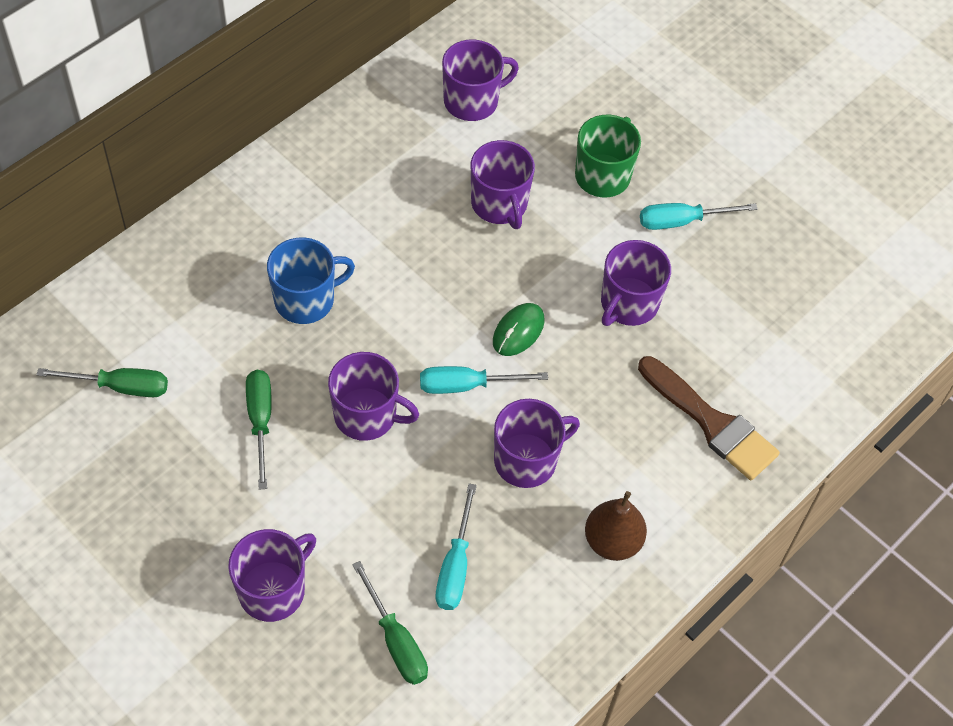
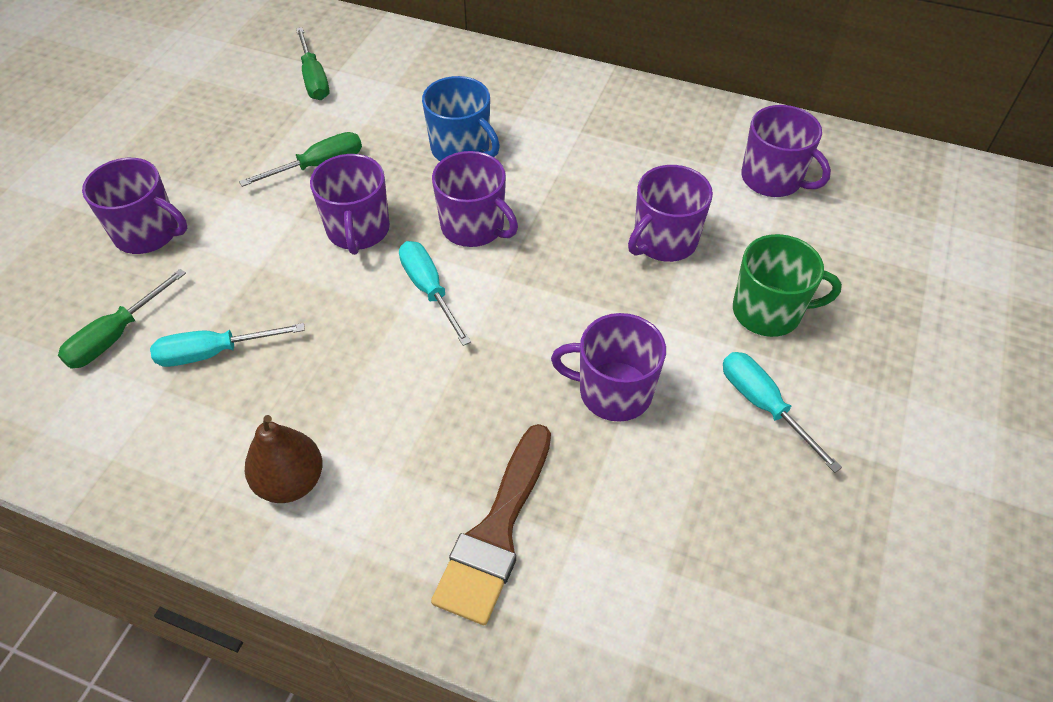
camera: 70 degrees right, 5 degrees down
green mouse [493,303,545,356] -> none
purple mug [494,399,580,488] -> purple mug moved to [432,151,518,247]

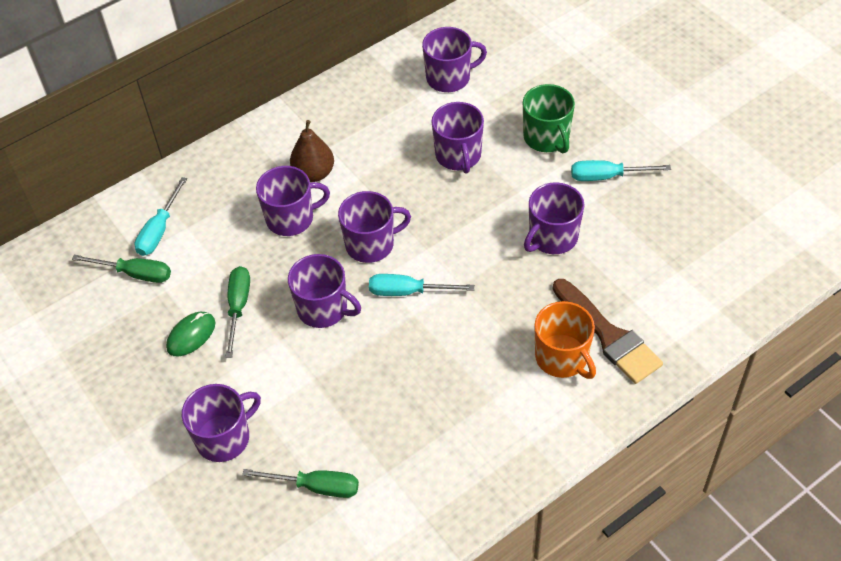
camera: 55 degrees left, 0 degrees up
green screwdriver [58,269,186,369] -> green screwdriver turned 60 degrees counterclockwise [242,469,359,498]
turquoise screwdriver [150,323,305,367] -> turquoise screwdriver moved to [134,177,187,256]
brown pear [245,415,323,503] -> brown pear moved to [290,120,334,182]
blue mug [422,76,500,161] -> purple mug [256,166,330,236]
green mug [733,234,842,337] -> green mug turned 120 degrees clockwise [523,84,575,153]
none -> green mouse [166,312,216,356]
none -> orange mug [534,301,596,379]

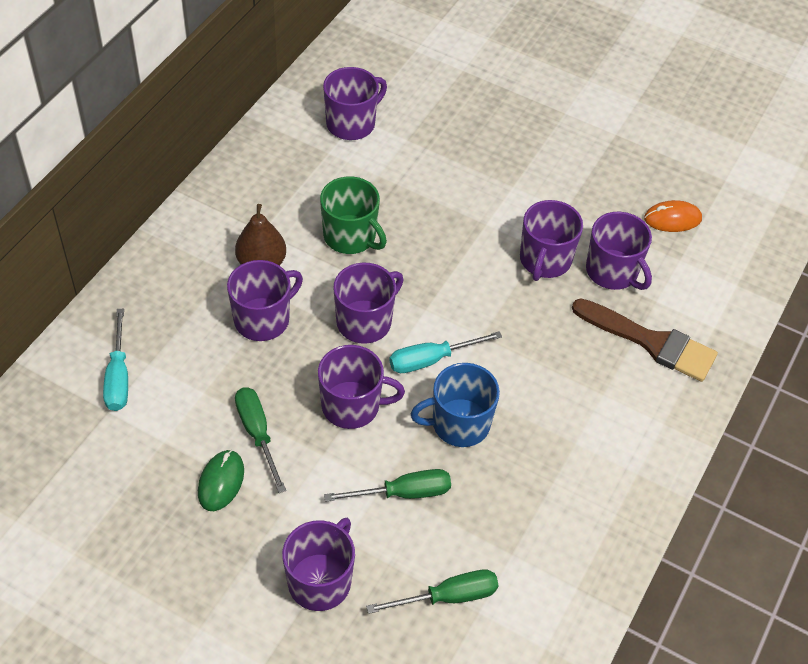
camera: 30 degrees left, 0 degrees up
green screwdriver [72,255,171,283] -> green screwdriver moved to [324,469,451,502]
purple mug [431,102,484,173] -> purple mug moved to [586,212,652,290]
green mug [523,84,575,153] -> green mug moved to [320,176,387,254]
orange mug [534,301,596,379] -> none
turquoise screwdriver [571,160,671,181] -> none
none -> blue mug [411,363,500,447]
none -> orange mouse [644,200,702,232]

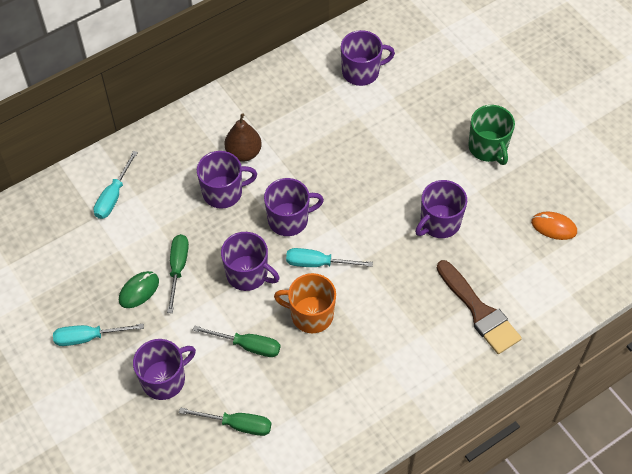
camera: 30 degrees right, 5 degrees up
green mug [320,176,387,254] -> green mug moved to [468,105,515,165]
blue mug [411,363,500,447] -> orange mug [274,273,336,333]
purple mug [586,212,652,290] -> none
none -> turquoise screwdriver [53,324,144,346]

